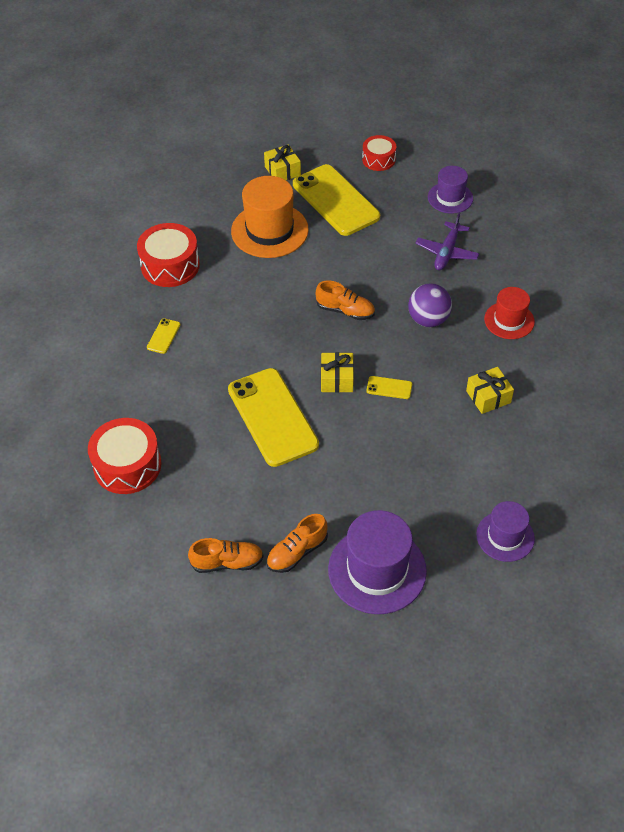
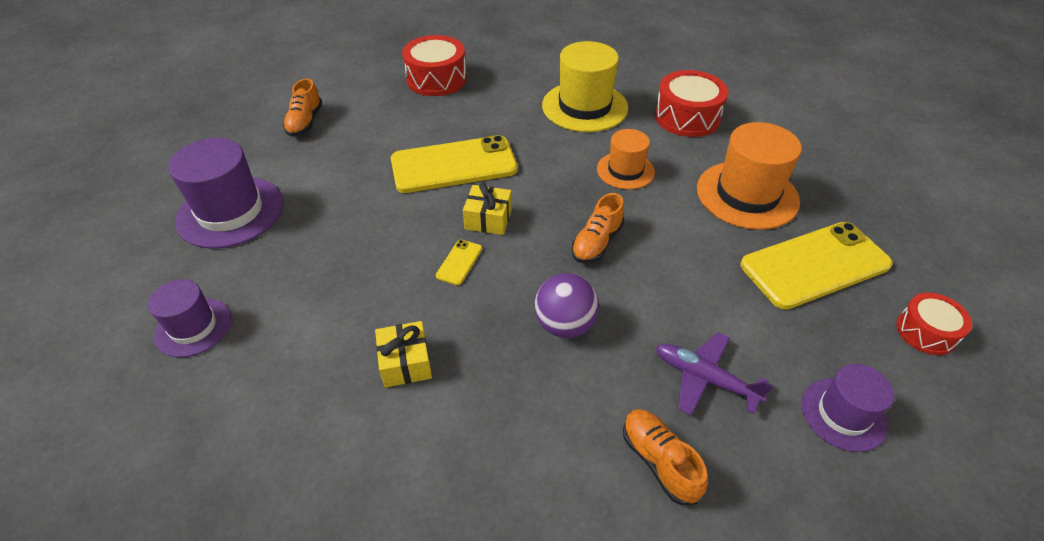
camera: 100 degrees right, 5 degrees down
yellow phone [147,318,180,354] -> yellow hat [542,41,628,132]
yellow gift [264,145,301,180] -> none
orange shoe [266,514,328,573] -> orange shoe moved to [623,409,708,505]
red hat [484,287,535,339] -> none
none -> orange hat [597,129,655,189]

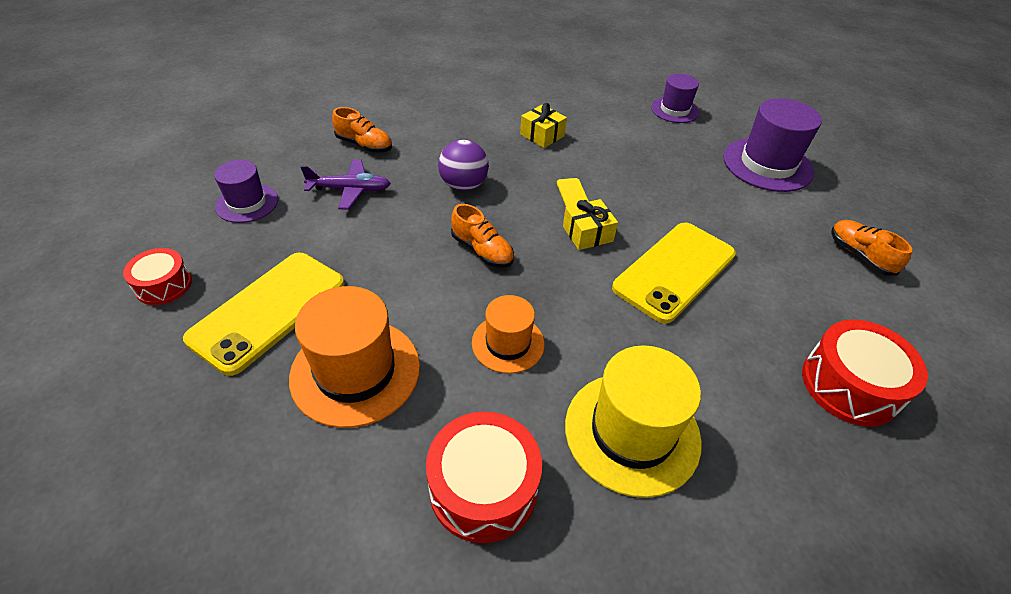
camera: 145 degrees right, 0 degrees up
orange shoe [571,193,624,263] -> orange shoe turned 135 degrees clockwise [451,204,514,268]

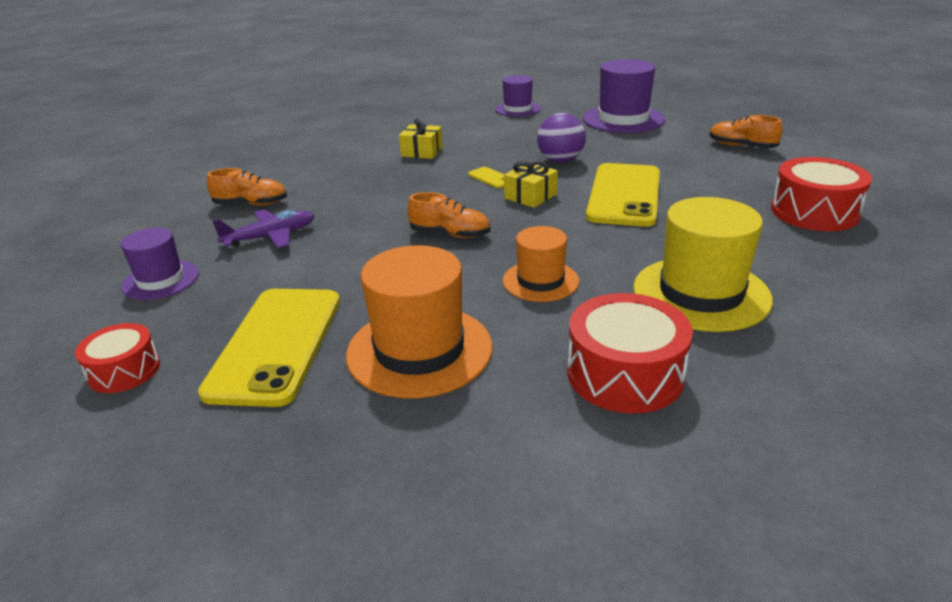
camera: 25 degrees left, 15 degrees down
purple ball [438,140,489,191] -> purple ball moved to [537,113,586,163]

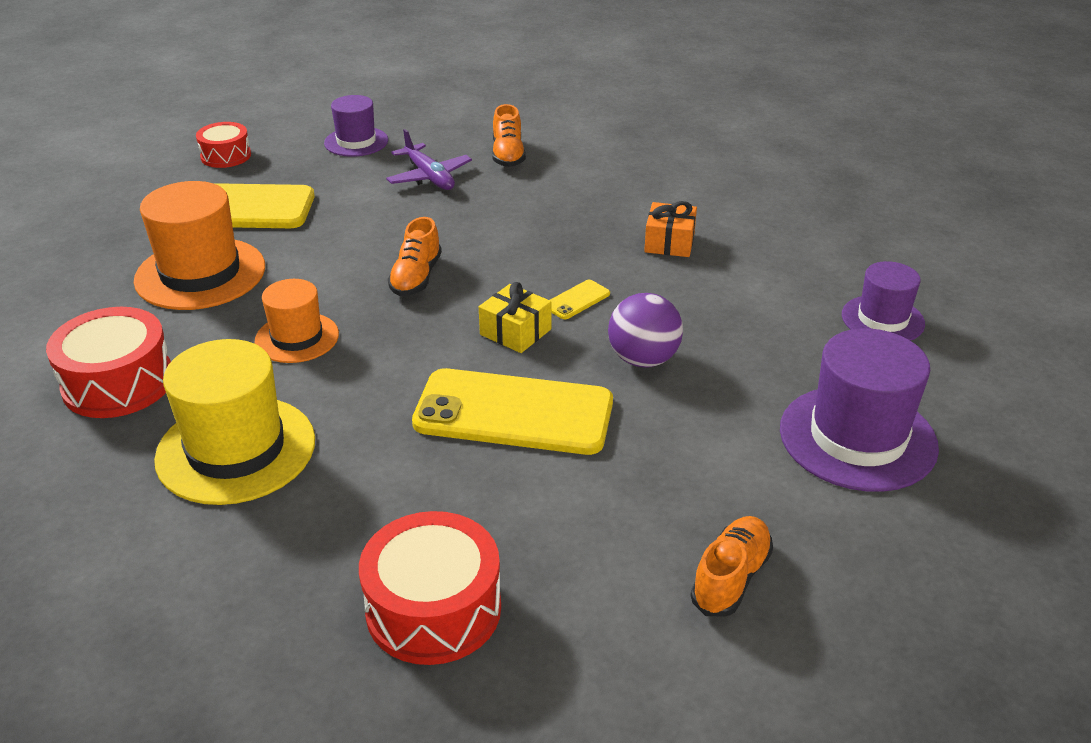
camera: 85 degrees right, 5 degrees up
yellow gift [399,118,443,159] -> orange gift [644,201,697,257]

